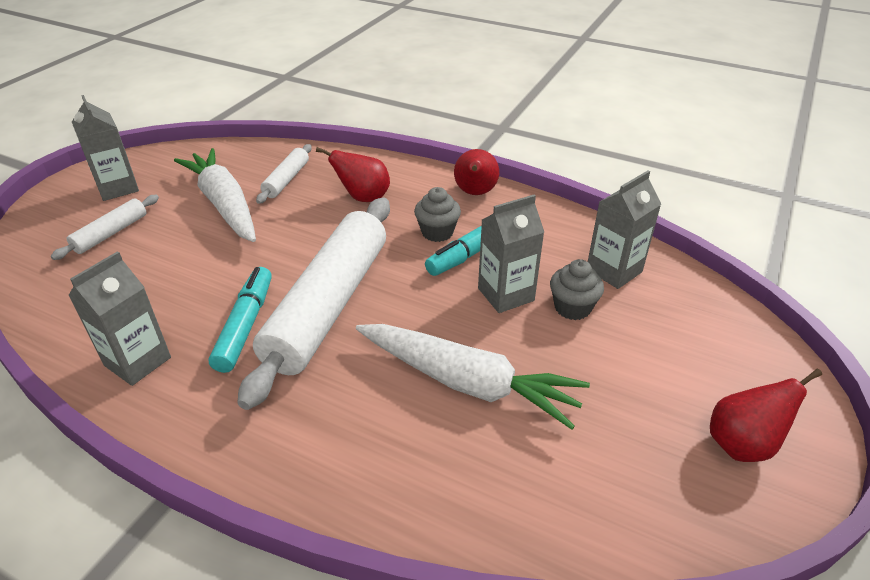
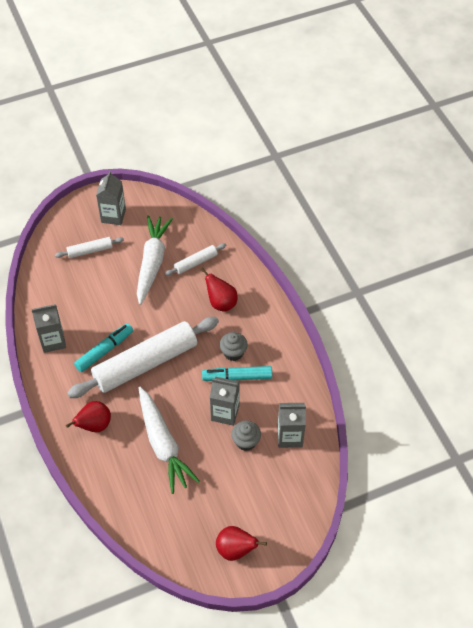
camera: 40 degrees right, 15 degrees up
red pear [454,149,499,195] -> red pear moved to [66,401,111,432]

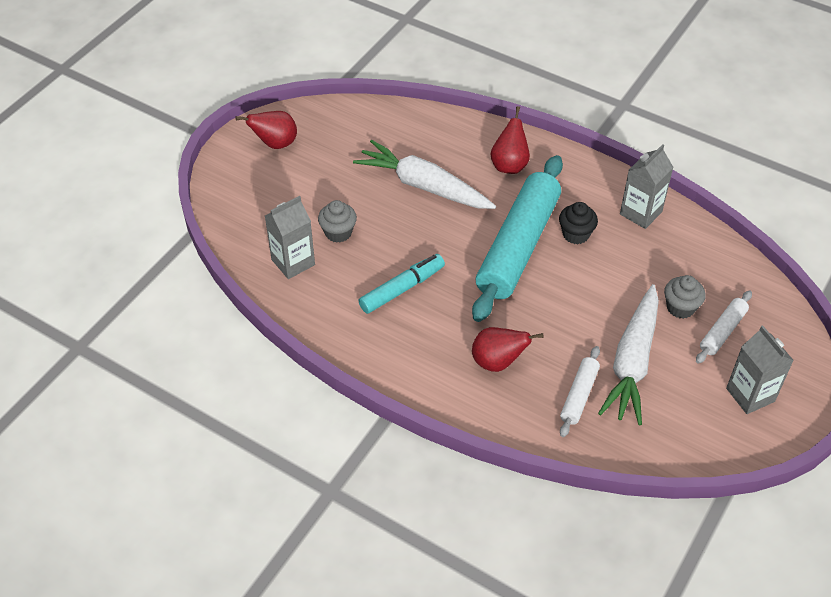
camera: 145 degrees right, 5 degrees down
white rolling pin [67,317,219,398] -> turquoise rolling pin [472,155,563,322]
turquoise marker [74,323,133,372] -> black cupcake [559,202,598,244]
white carrot [137,215,173,305] -> white carrot turned 45 degrees clockwise [598,284,659,425]
grey carton [210,377,240,426] -> none
grey cupcake [219,332,248,361] -> grey cupcake moved to [664,275,706,319]

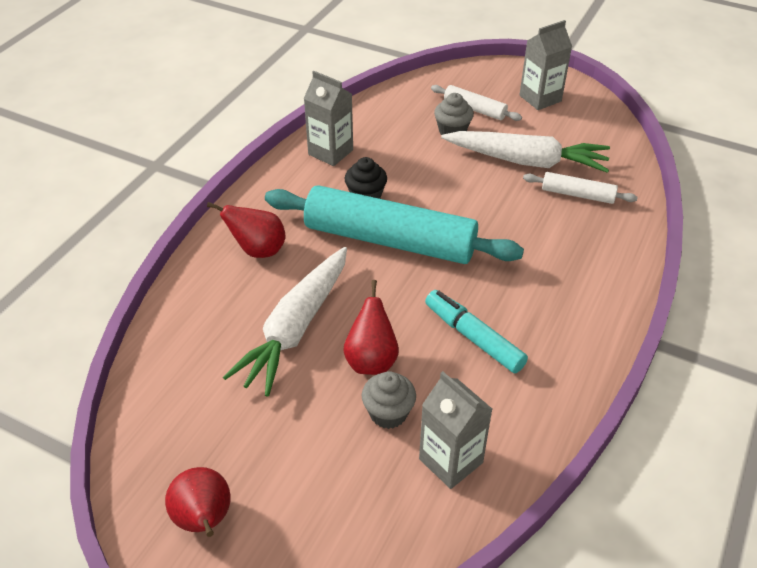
camera: 95 degrees left, 5 degrees down
red pear [472,327,544,372] -> red pear moved to [343,280,399,375]

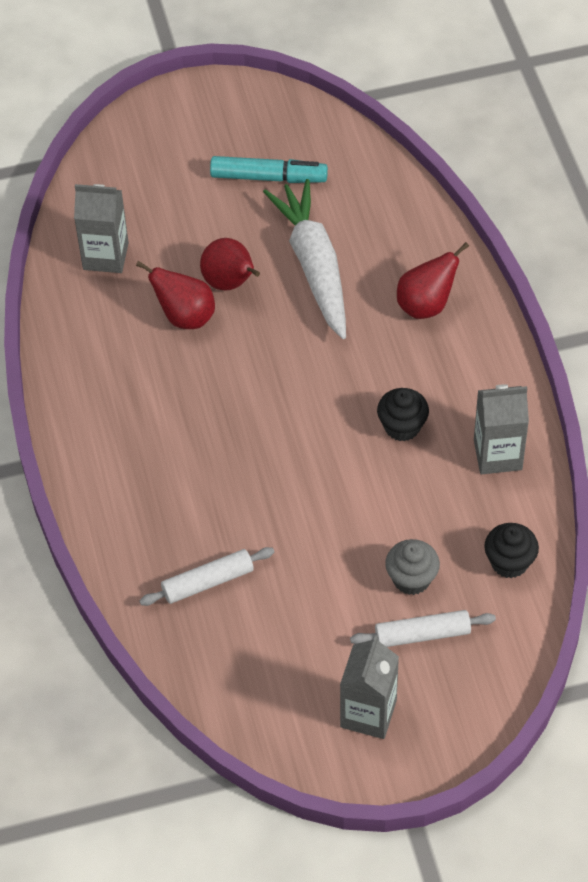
camera: 140 degrees right, 10 degrees up
red pear [165,467,231,537] -> red pear moved to [136,261,215,329]
turquoise rolling pin [265,185,524,264] -> none
grey cupcake [362,371,416,429] -> none
turquoise marker [425,290,528,373] -> turquoise marker moved to [210,156,328,183]
white carrot [441,131,610,173] -> none
none -> black cupcake [484,523,539,578]

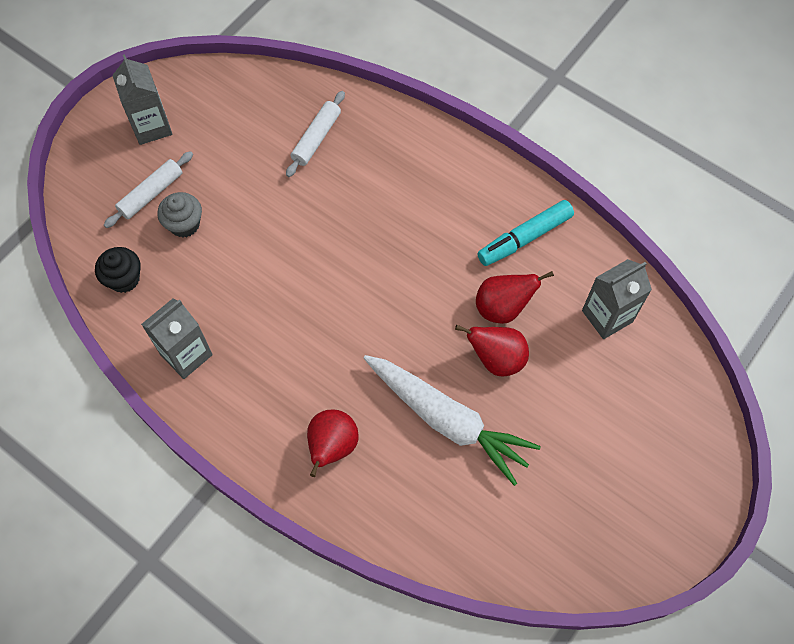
camera: 140 degrees right, 10 degrees up
turquoise marker [210,156,328,183] -> turquoise marker moved to [477,200,574,266]
black cupcake [377,388,429,441] -> none

